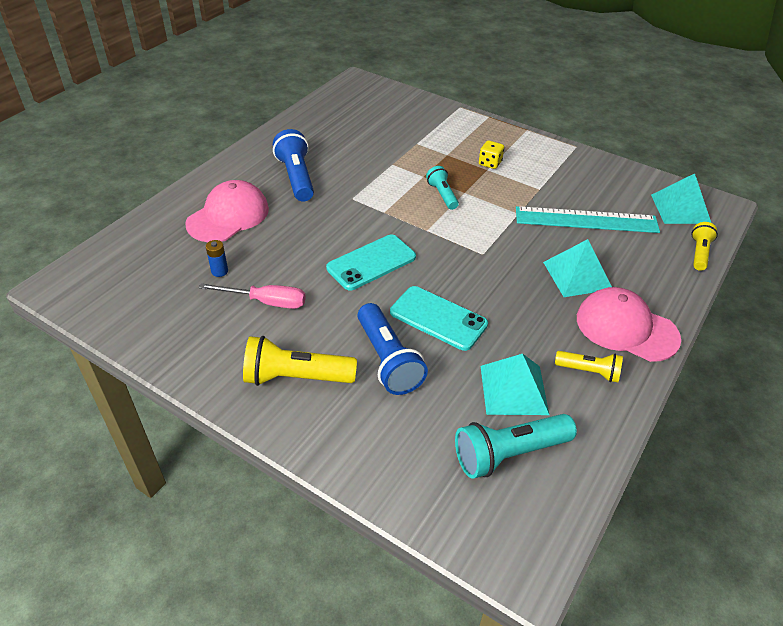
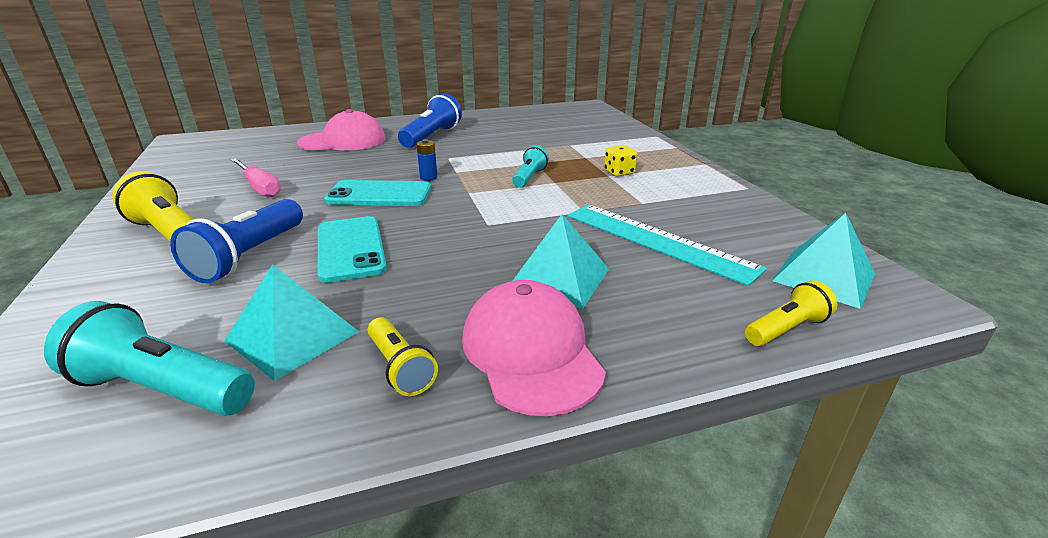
camera: 40 degrees right, 15 degrees down
blue battery [206,240,228,277] -> blue battery moved to [416,139,437,181]

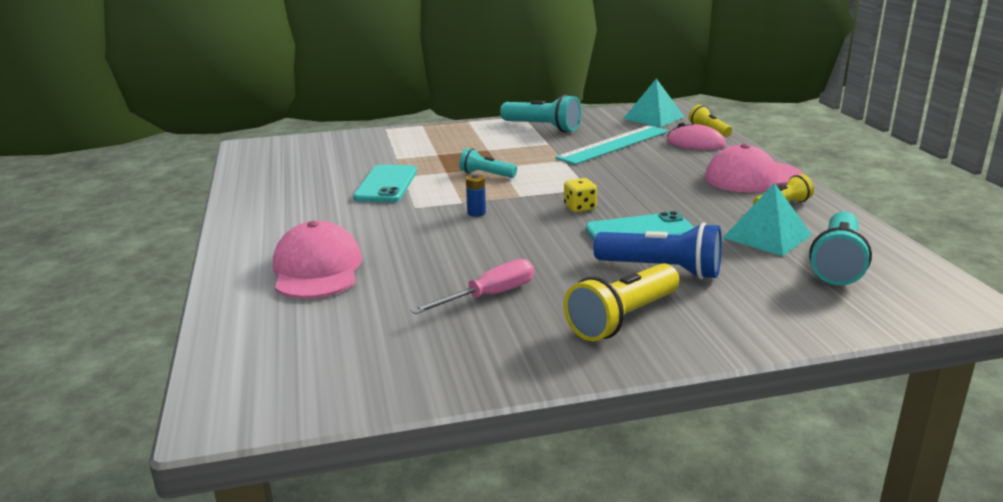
camera: 85 degrees left, 5 degrees down
turquoise phone [324,180,431,206] -> turquoise phone moved to [353,165,417,202]
blue flashlight [398,94,462,148] -> none
turquoise pyramid [513,214,609,309] -> none
yellow dice [604,145,637,176] -> yellow dice moved to [564,178,597,212]
none -> turquoise flashlight [500,94,582,132]
none -> pink mouse [667,122,726,150]

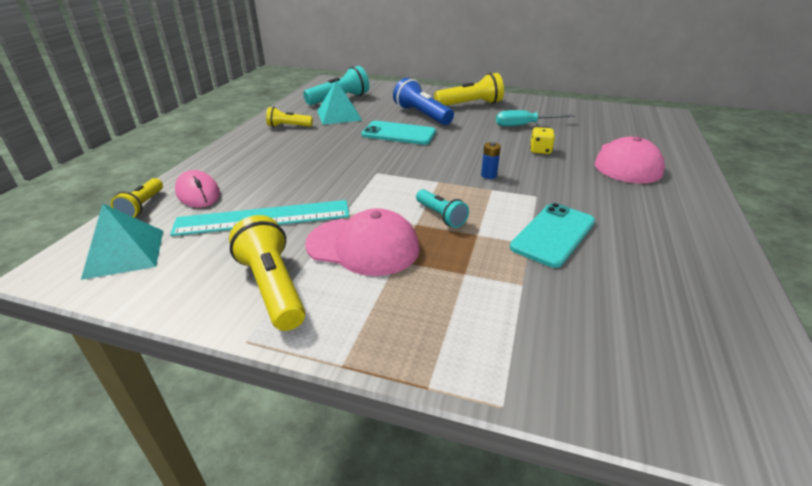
camera: 150 degrees left, 10 degrees up
pink screwdriver [411,259,534,314] -> turquoise screwdriver [496,110,575,126]
turquoise flashlight [500,94,582,132] -> yellow flashlight [229,215,305,331]
yellow dice [564,178,597,212] -> yellow dice moved to [530,127,555,154]
pink cap [705,144,803,193] -> pink cap moved to [305,208,420,276]

